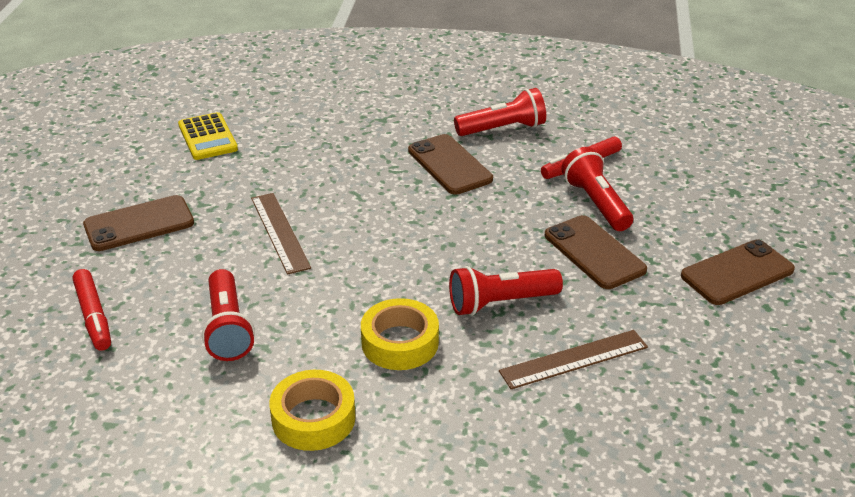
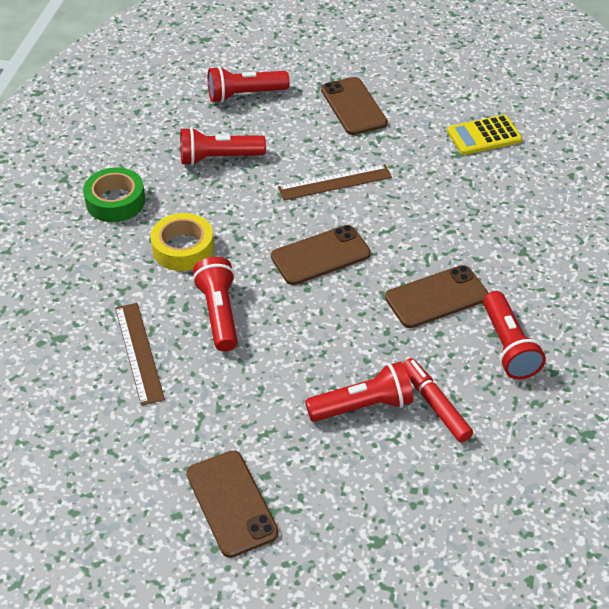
camera: 95 degrees right, 10 degrees up
red marker [73,269,111,351] -> red flashlight [208,66,290,103]
yellow tape [269,370,356,451] -> green tape [83,167,145,222]
brown phone [545,215,647,289] -> brown phone moved to [271,225,371,285]

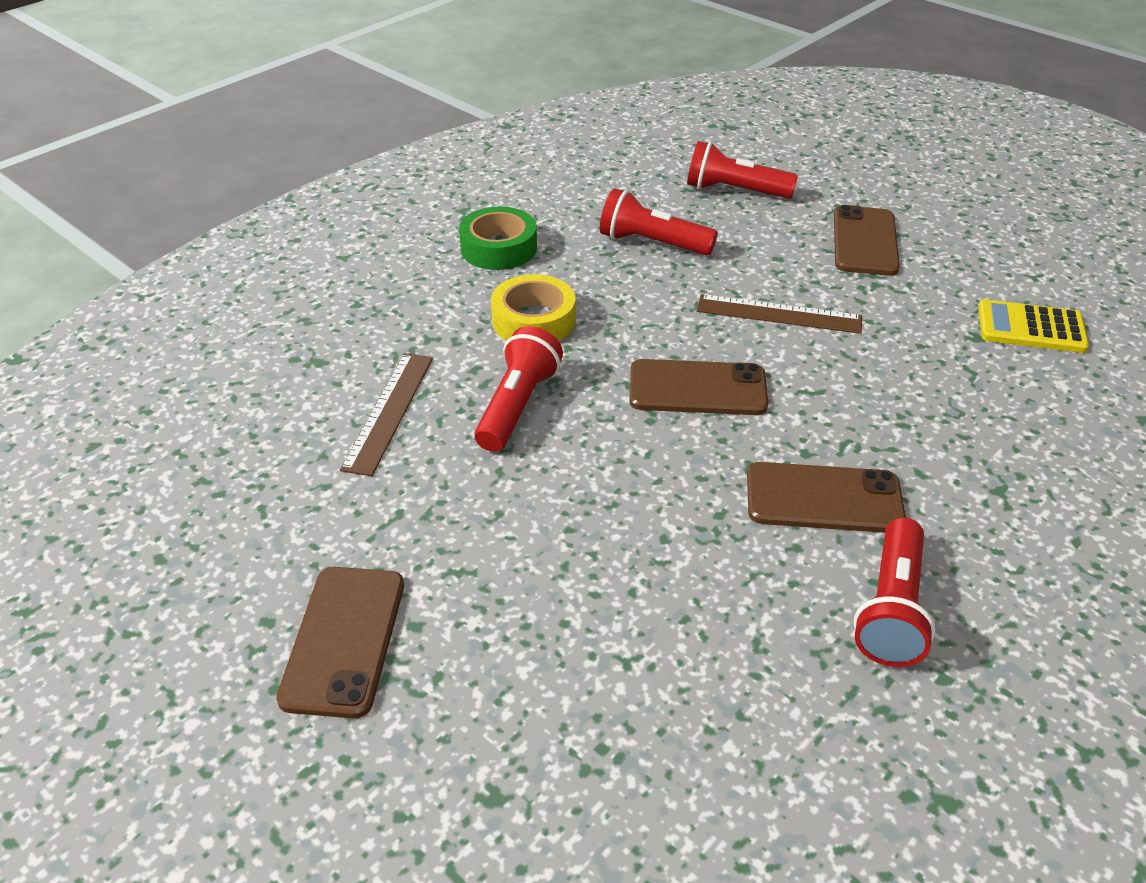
camera: 30 degrees right, 5 degrees down
red flashlight [305,362,413,422] -> none
red marker [403,358,473,442] -> none

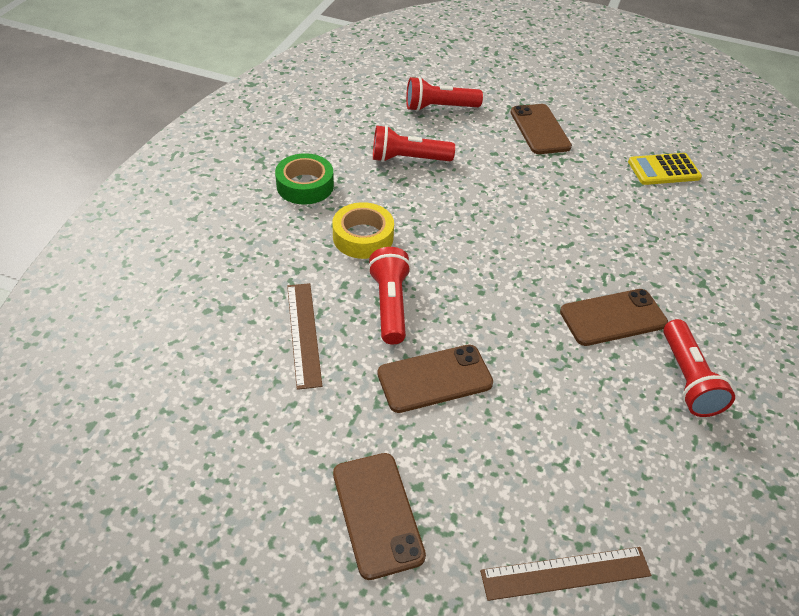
camera: 25 degrees left, 5 degrees up
brown phone [629,359,768,415] -> brown phone moved to [377,345,493,413]
brown ruler [697,294,862,334] -> brown ruler moved to [480,547,651,601]

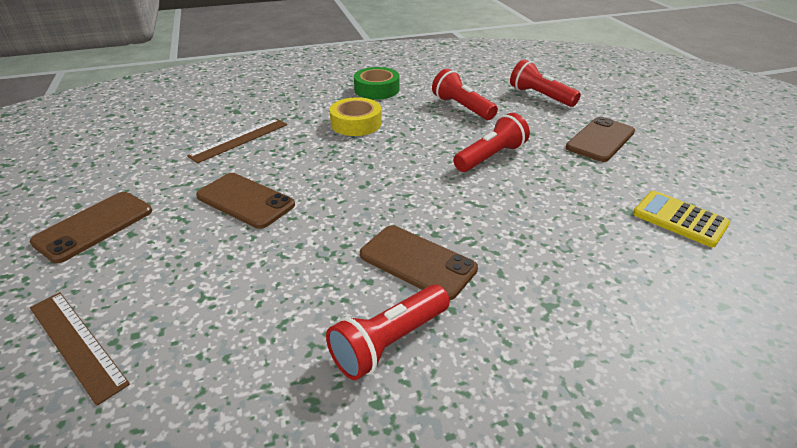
camera: 55 degrees right, 10 degrees down
red flashlight [368,247,411,344] -> red flashlight moved to [453,113,530,172]

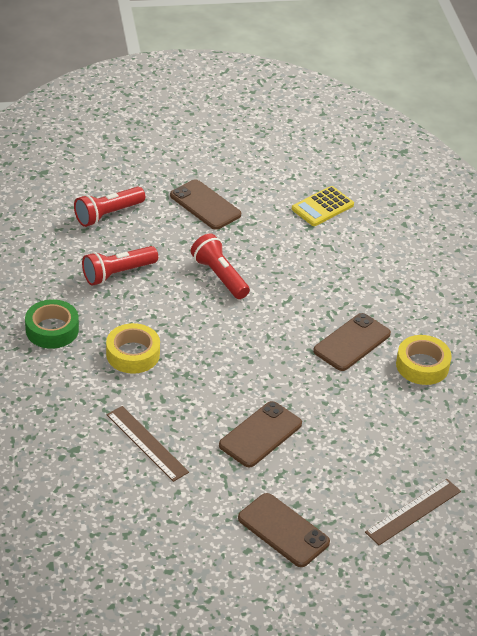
camera: 85 degrees left, 5 degrees up
red flashlight [326,284,450,380] -> yellow tape [396,335,452,385]

